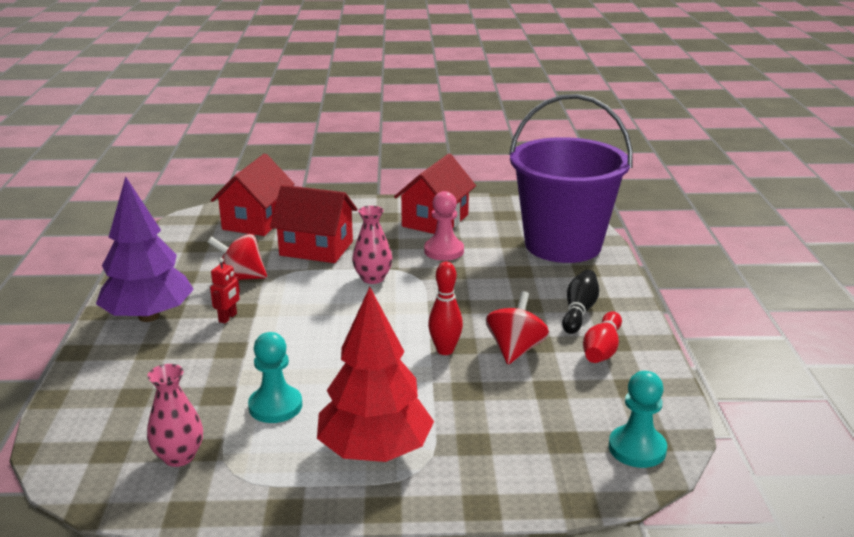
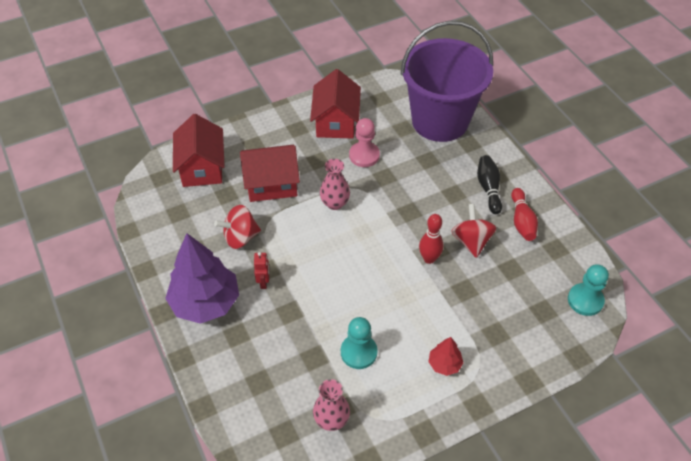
camera: 25 degrees left, 25 degrees up
red tree [317,287,434,462] -> red tree [429,337,463,376], size x0.46

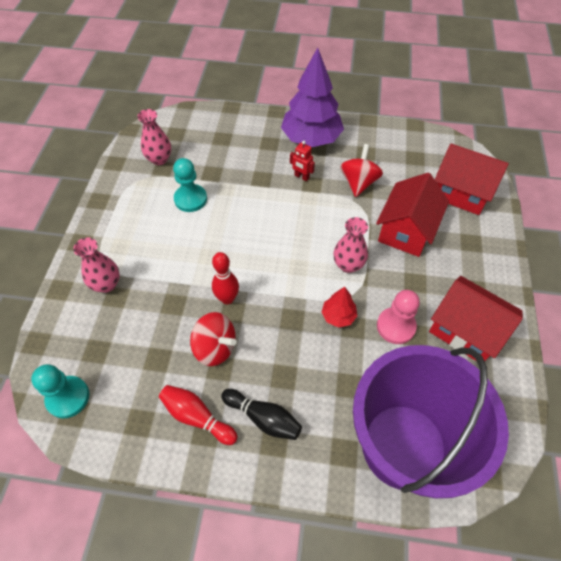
camera: 125 degrees right, 5 degrees up
red tree [429,337,463,376] -> red tree moved to [322,287,357,328]
none -> pink vase [73,238,120,293]

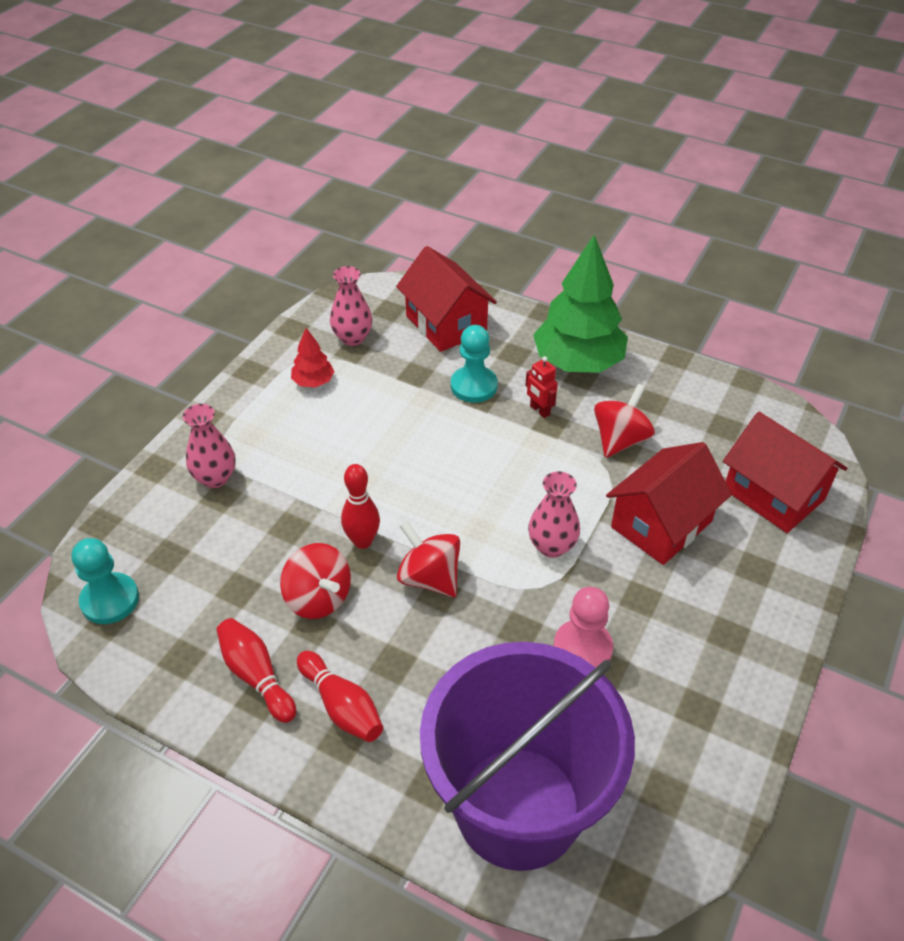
camera: 20 degrees right, 10 degrees down
turquoise pawn [173,158,207,212] -> turquoise pawn moved to [451,325,498,403]
black bowling pin [221,389,302,440] -> red bowling pin [297,651,383,742]
purple tree [281,48,344,147] -> green tree [533,235,628,373]
red tree [322,287,357,328] -> red tree moved to [291,328,335,387]
red house [429,276,523,361] -> red house moved to [396,246,497,352]
none -> red spinning top [397,521,460,597]

